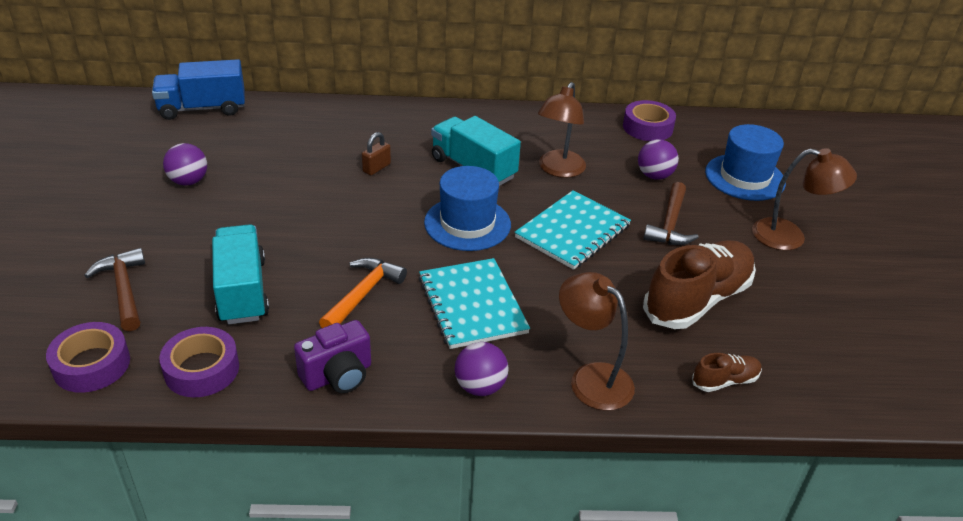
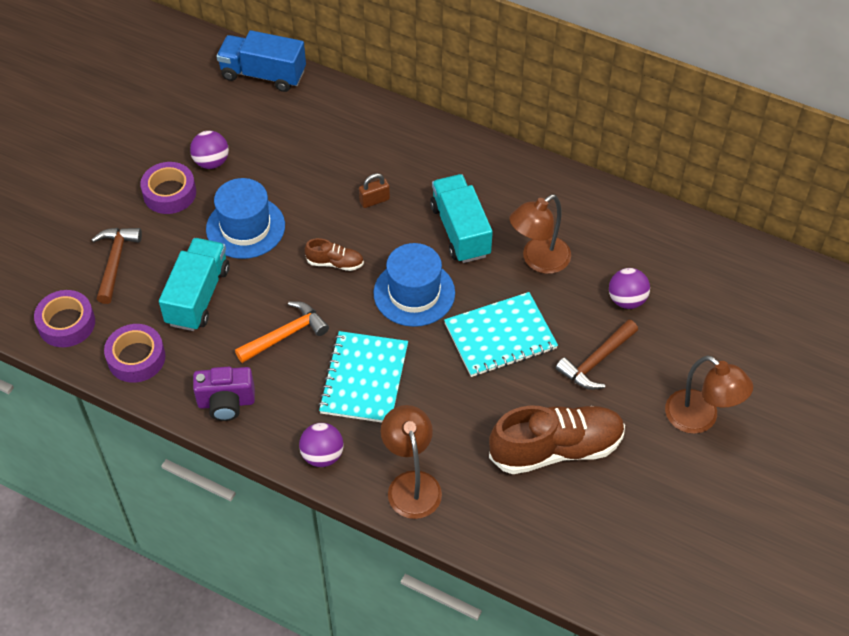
camera: 30 degrees right, 15 degrees up
purple tape [623,100,676,141] -> purple tape moved to [140,162,196,214]
brown shoe [692,353,762,392] -> brown shoe moved to [305,238,364,271]
blue hat [705,124,786,201] -> blue hat moved to [206,178,285,259]

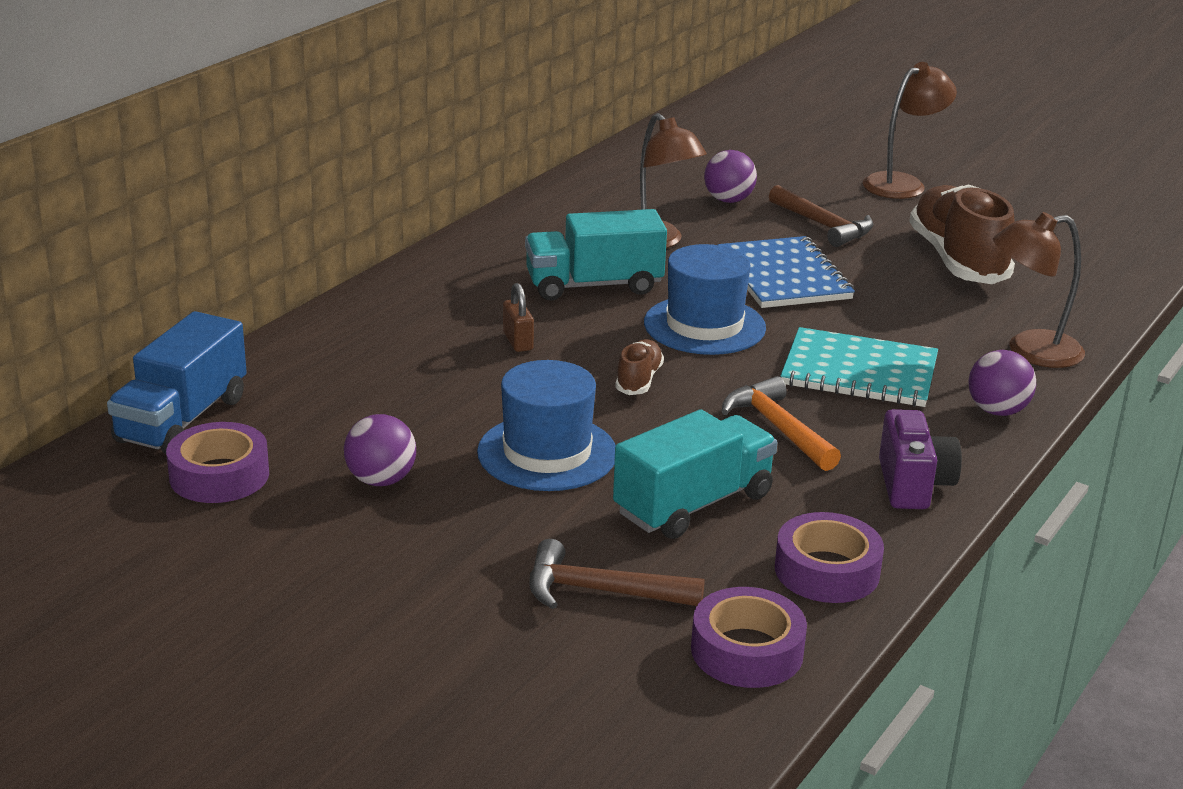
camera: 85 degrees left, 25 degrees down
purple tape [140,162,196,214] -> purple tape moved to [166,422,269,503]
turquoise truck [159,238,230,331] -> turquoise truck turned 120 degrees clockwise [613,409,777,539]
turquoise notebook [444,292,558,377] -> blue notebook [718,236,855,308]

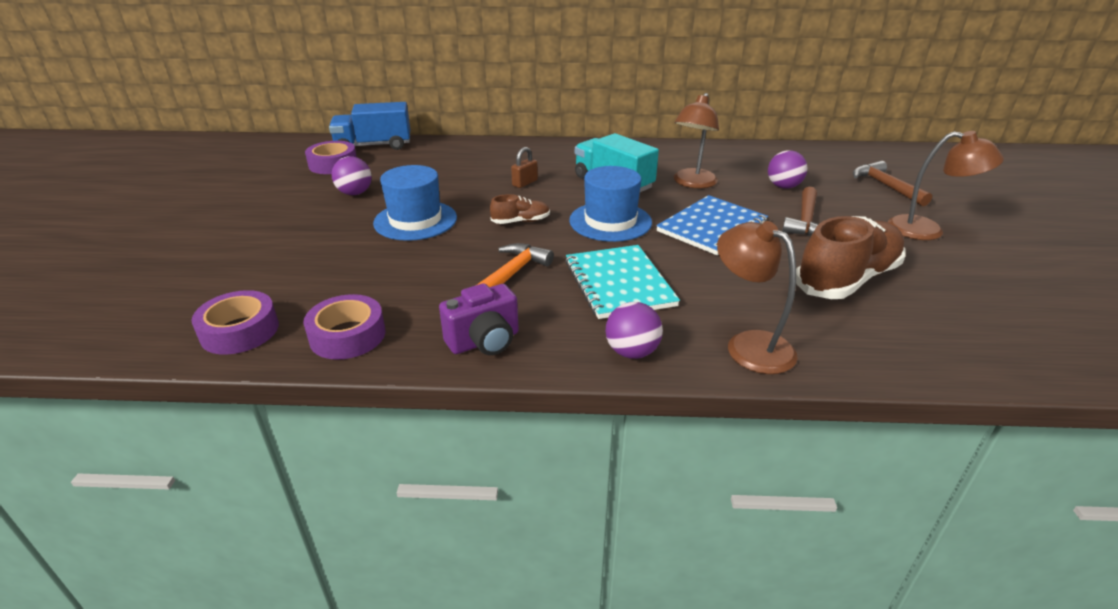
camera: 60 degrees right, 5 degrees up
brown hammer [529,539,705,609] -> brown hammer moved to [853,161,932,206]
turquoise truck [613,409,777,539] -> none

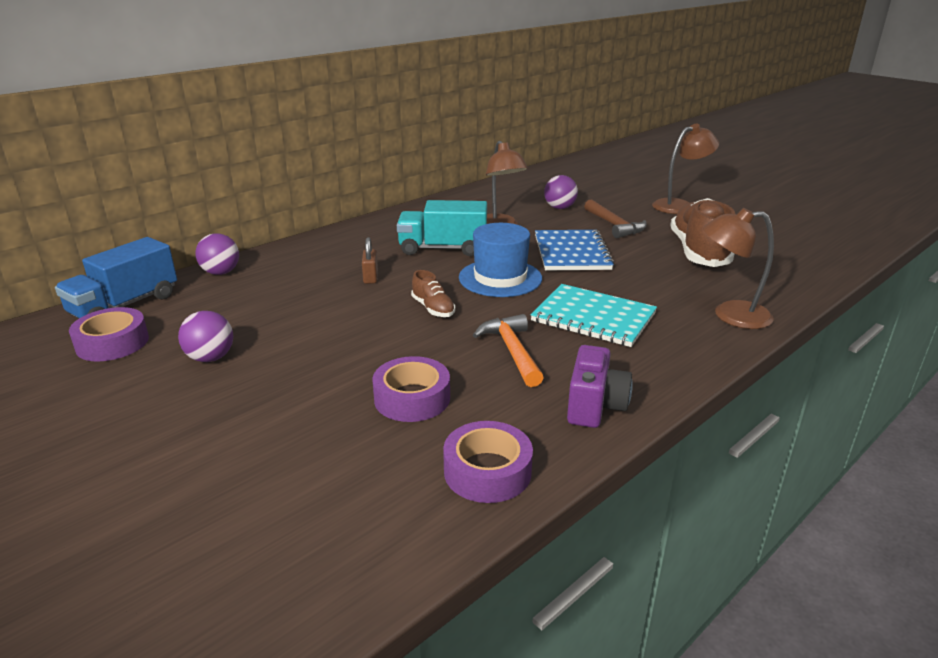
camera: 45 degrees left, 5 degrees down
purple tape [191,290,279,355] -> purple tape moved to [372,356,450,422]
blue hat [373,165,457,241] -> none
brown shoe [490,194,550,224] -> brown shoe turned 120 degrees clockwise [411,270,455,317]
purple ball [605,302,663,359] -> purple ball moved to [195,233,239,275]
brown hammer [853,161,932,206] -> none

